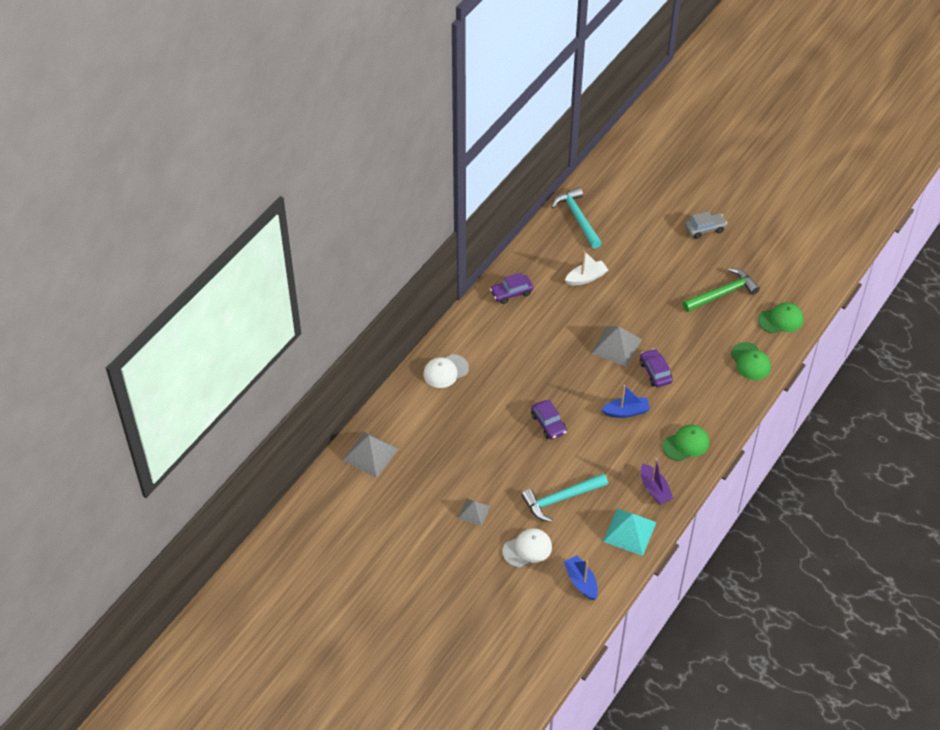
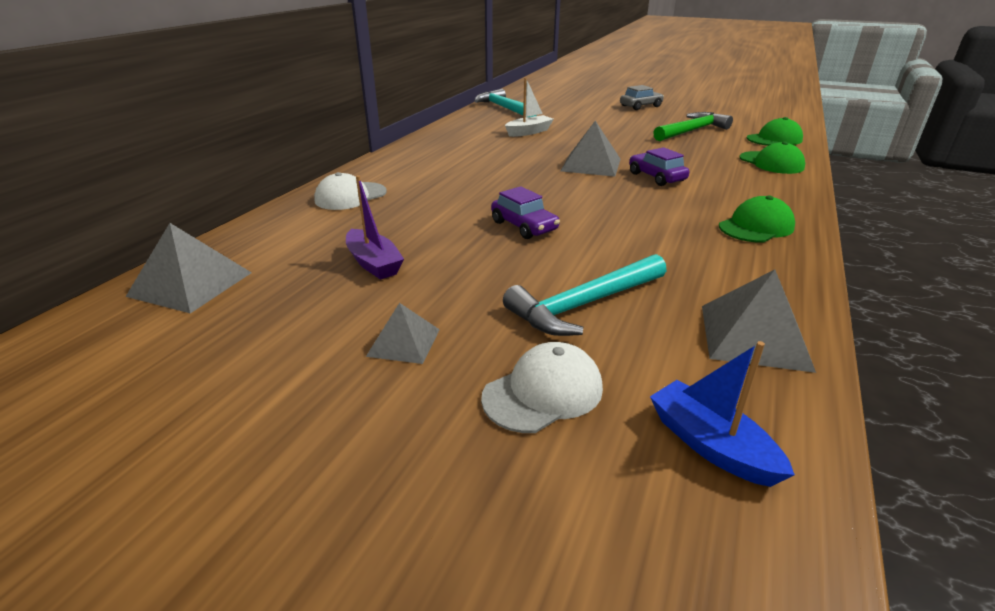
camera: 10 degrees left, 20 degrees down
purple car [490,272,533,304] -> none
blue boat [601,385,650,418] -> none
turquoise pyramid [603,509,657,556] -> grey pyramid [702,269,816,373]
purple boat [641,458,674,505] -> purple boat moved to [346,175,404,280]

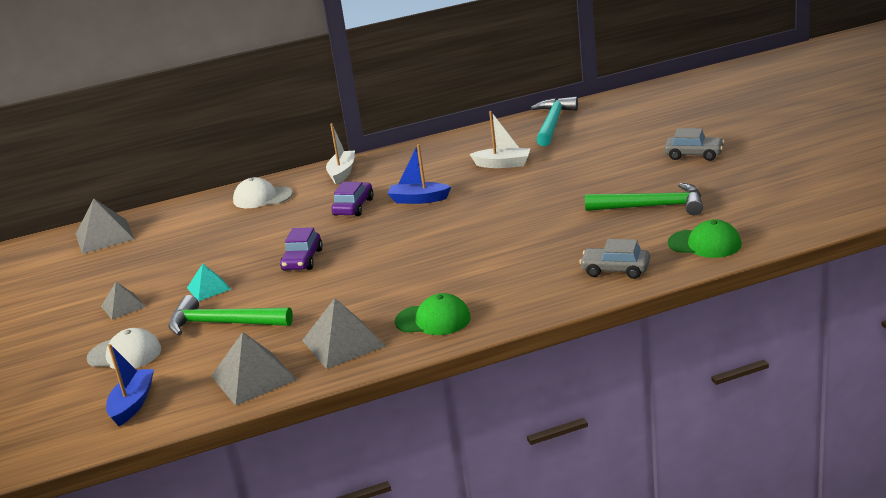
camera: 50 degrees right, 5 degrees down
purple boat [346,175,404,280] -> none
turquoise hammer [503,254,667,336] -> green hammer [168,295,293,336]
grey pyramid [561,121,621,177] -> grey pyramid moved to [302,298,385,369]
purple car [629,147,689,186] -> purple car moved to [331,182,374,216]
green cap [740,142,805,174] -> grey car [579,239,650,279]
none -> turquoise pyramid [187,264,231,301]
none -> white boat [326,123,355,185]
none -> blue boat [387,144,451,204]

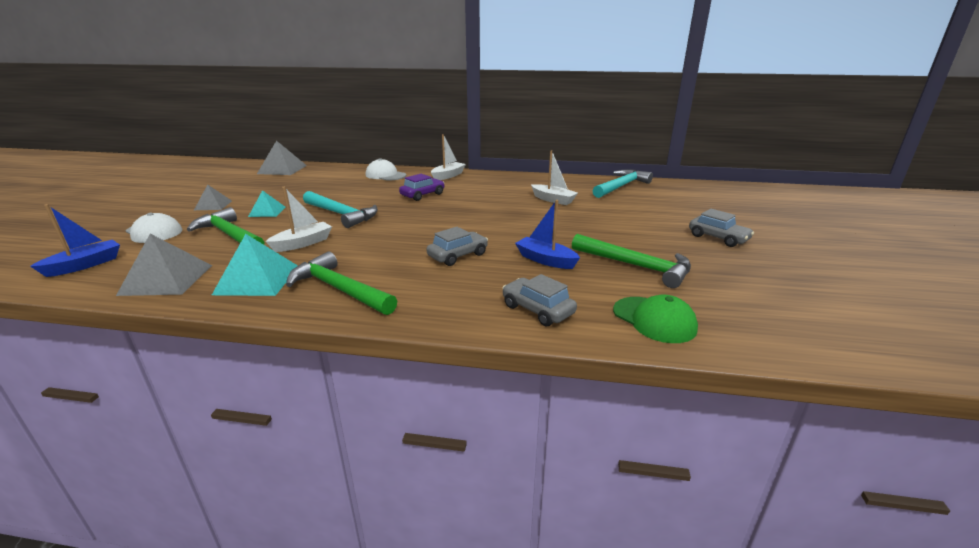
camera: 25 degrees right, 0 degrees up
purple car [280,227,323,271] -> turquoise hammer [303,191,378,228]
grey pyramid [302,298,385,369] -> turquoise pyramid [212,234,298,296]
blue boat [387,144,451,204] -> blue boat moved to [515,200,580,269]
green cap [395,293,471,335] -> green hammer [286,251,397,315]
none -> white boat [265,187,332,252]
none -> grey car [426,227,488,266]

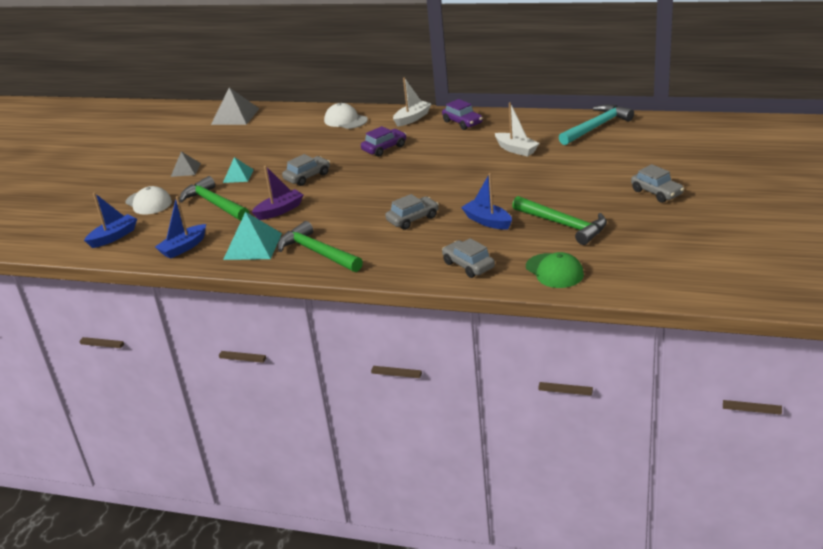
camera: 10 degrees right, 5 degrees up
grey pyramid [116,234,212,296] -> blue boat [155,196,206,259]
white boat [265,187,332,252] -> purple boat [252,166,303,220]
turquoise hammer [303,191,378,228] -> grey car [282,154,330,186]
none -> purple car [442,99,483,130]

